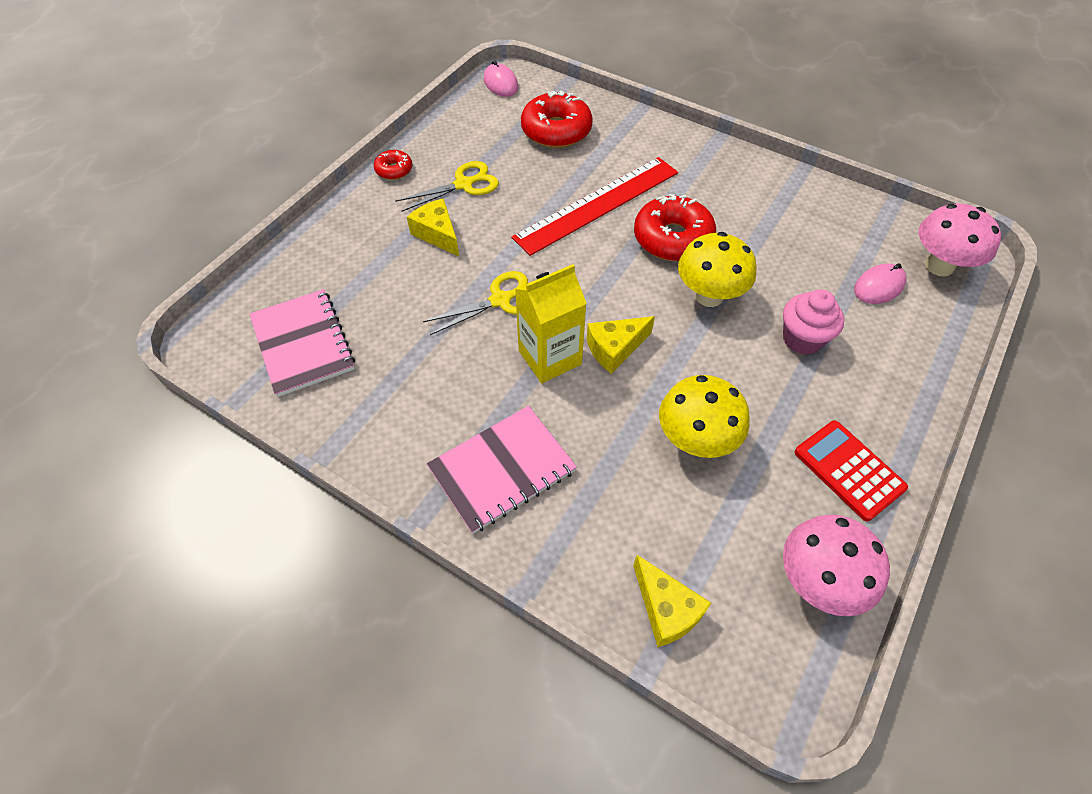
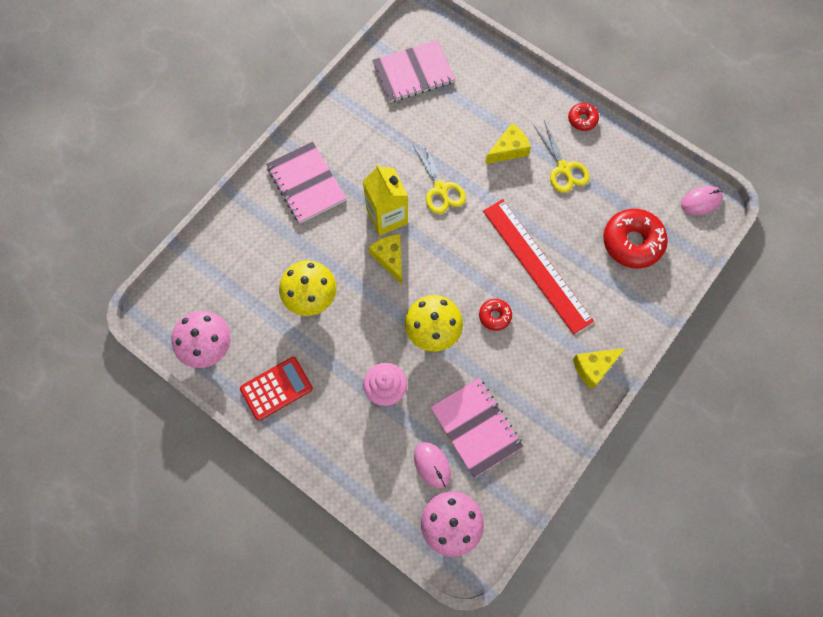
camera: 95 degrees right, 15 degrees up
yellow cheese [633,555,711,647] -> yellow cheese moved to [573,348,625,389]
red donut [634,194,716,261] -> red donut [479,299,512,331], size x0.51
none -> pink notebook [430,378,524,478]

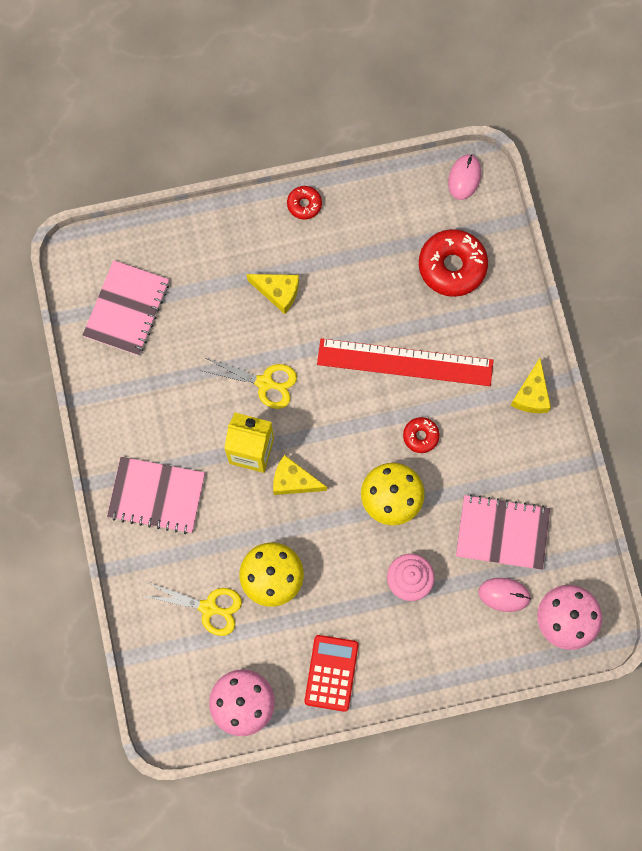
camera: 50 degrees left, 5 degrees up
yellow cheese [485,123,531,164] -> yellow cheese turned 105 degrees clockwise [247,274,299,314]
yellow scissors [534,121,590,193] -> yellow scissors moved to [145,582,242,636]

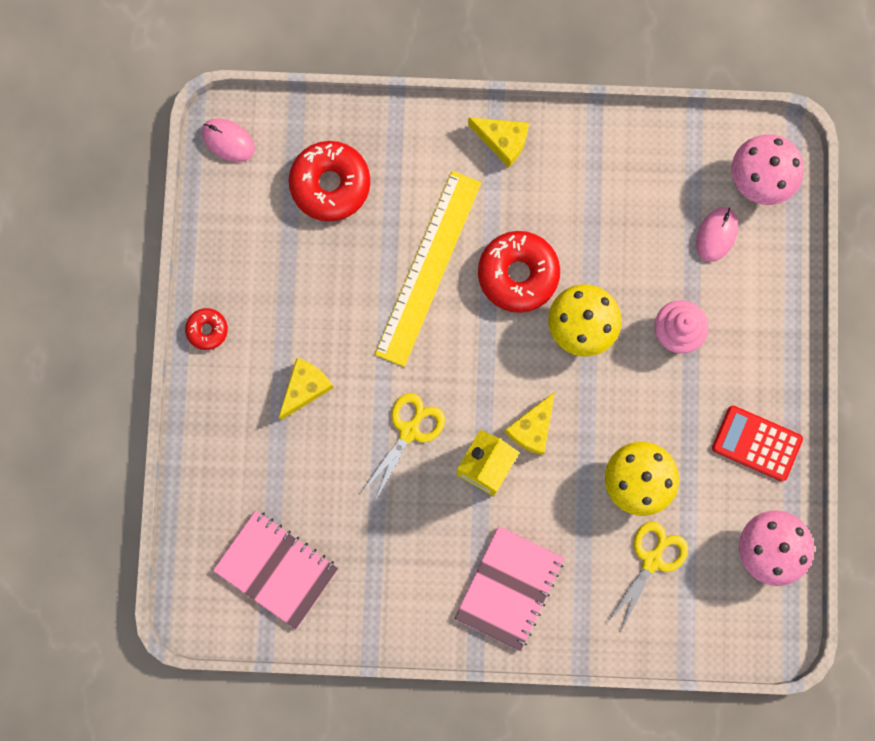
camera: 75 degrees left, 5 degrees up
red ruler [317,338,494,386] -> yellow ruler [375,171,481,367]
red donut [403,417,440,453] -> red donut [478,231,560,313], size x1.95
pink notebook [456,494,550,570] -> none

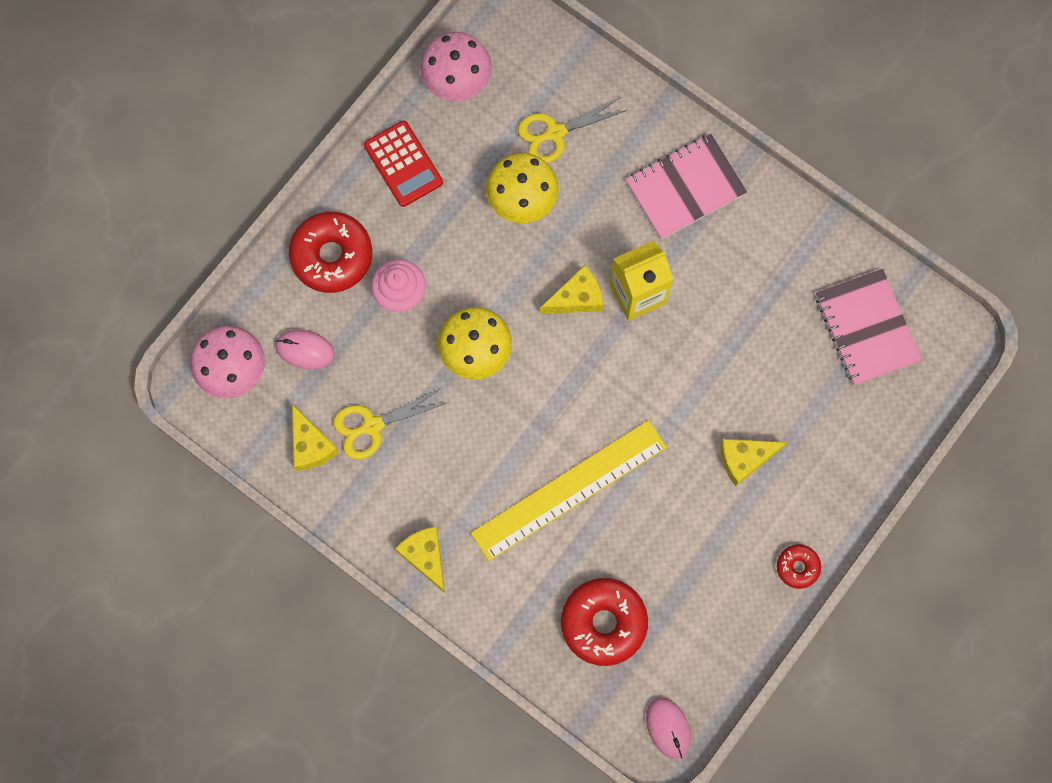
camera: 145 degrees left, 5 degrees down
yellow scissors [362,393,445,500] -> yellow scissors moved to [333,388,446,459]
red donut [478,231,560,313] -> red donut moved to [289,212,372,293]
pink mouse [696,207,738,262] -> pink mouse turned 45 degrees clockwise [275,330,335,370]
none -> yellow cheese [292,404,339,471]

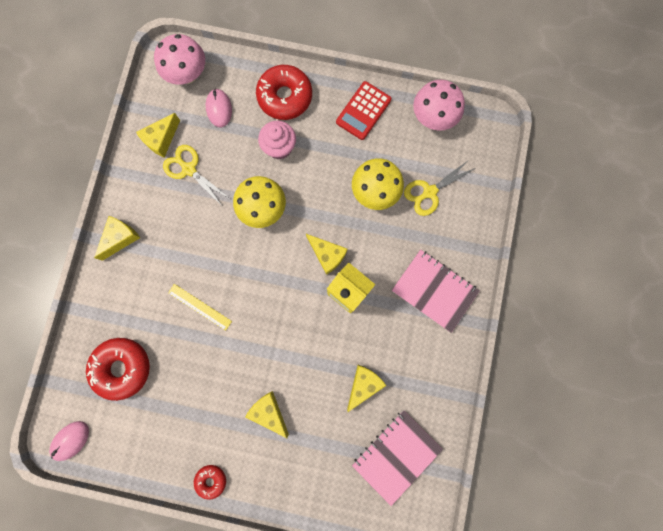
camera: 65 degrees right, 5 degrees up
yellow ruler [471,420,667,561] -> yellow ruler [168,284,232,331], size x0.48
yellow scissors [518,97,627,163] -> yellow scissors turned 75 degrees counterclockwise [404,159,475,216]
none -> yellow cheese [347,365,386,412]

